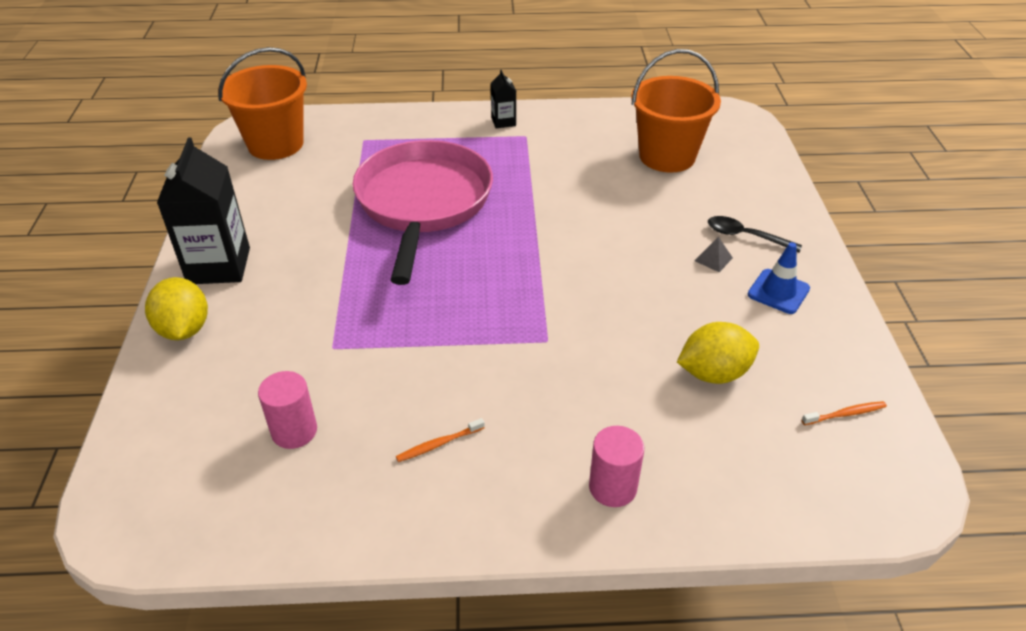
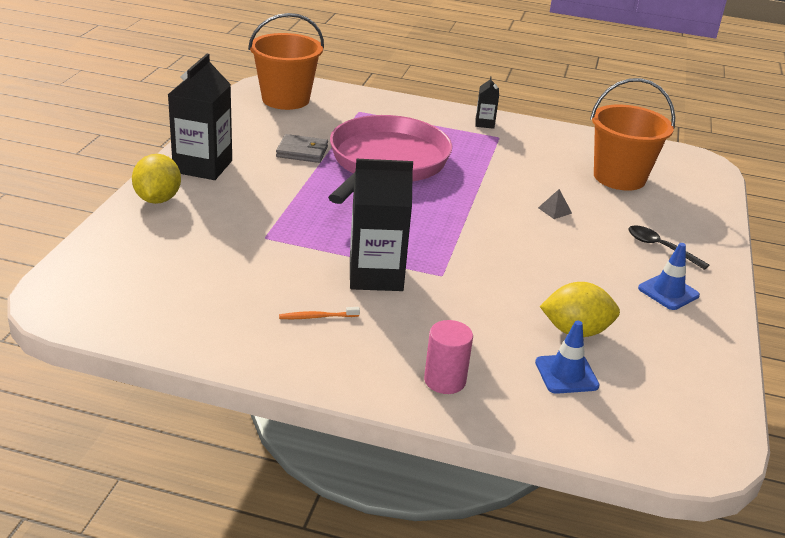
camera: 15 degrees right, 10 degrees down
pink cylinder [258,371,317,449] -> none
grey pyramid [694,237,733,272] -> grey pyramid moved to [538,189,572,219]
orange toothbrush [802,401,887,425] -> none
none -> grey wallet [276,134,328,163]
none -> black carton [350,159,413,291]
none -> blue traffic cone [535,321,600,394]

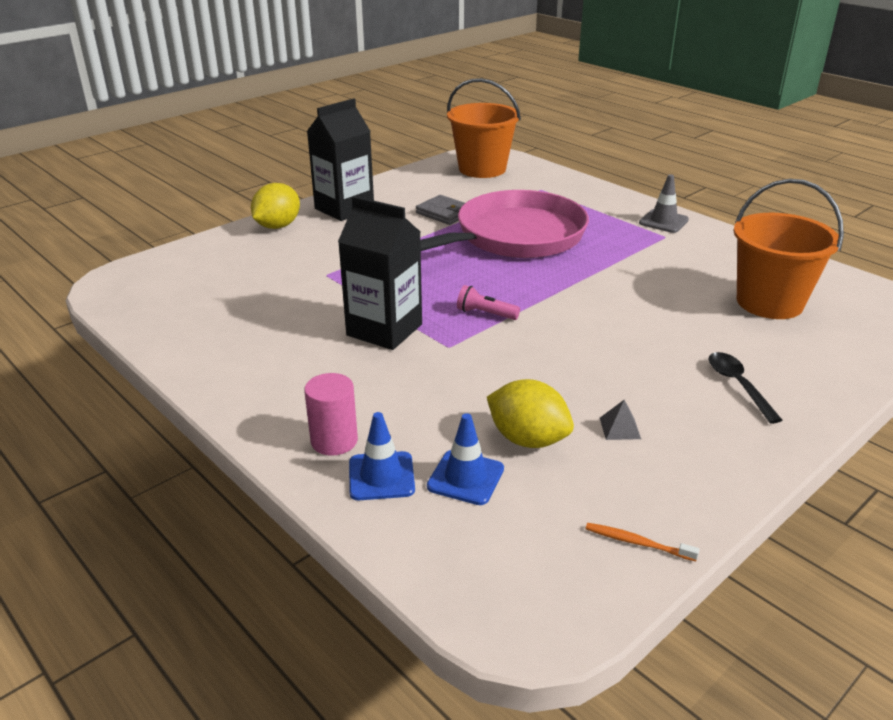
camera: 35 degrees right, 0 degrees up
orange toothbrush [279,307,360,319] -> orange toothbrush moved to [586,523,700,561]
black carton [475,76,499,129] -> grey traffic cone [639,174,689,233]
grey pyramid [538,189,572,219] -> grey pyramid moved to [600,400,641,440]
blue traffic cone [638,243,700,310] -> blue traffic cone moved to [349,412,415,500]
none -> pink flashlight [457,285,520,320]

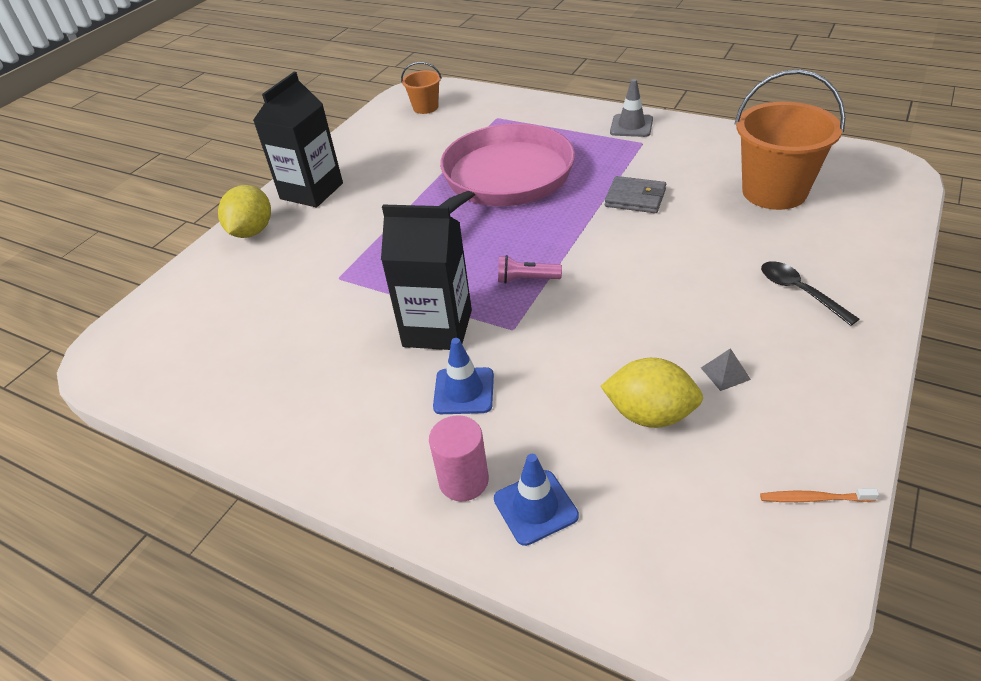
camera: 15 degrees left, 10 degrees up
grey wallet [416,195,465,225] -> grey wallet moved to [605,176,666,213]
blue traffic cone [427,413,504,505] -> blue traffic cone moved to [433,338,494,414]
orange bucket [447,78,521,178] -> orange bucket [401,62,442,114], size x0.52

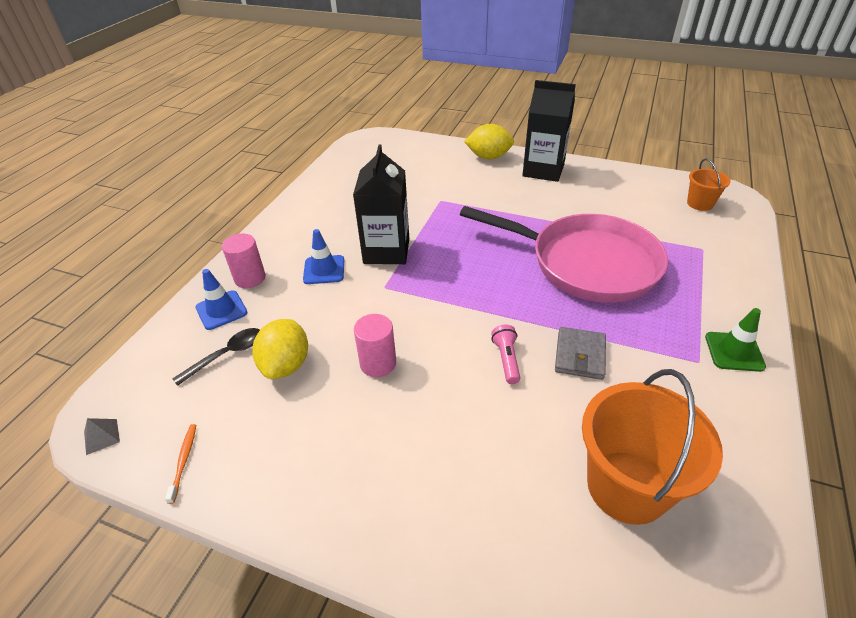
camera: 80 degrees right, 0 degrees up
pink flashlight [498,255,562,284] -> pink flashlight moved to [491,325,520,384]
grey traffic cone [610,79,653,137] -> green traffic cone [705,308,766,372]
grey pyramid [701,348,751,391] -> grey pyramid moved to [84,418,120,455]
black spoon [761,261,859,326] -> black spoon moved to [172,328,260,386]
none -> pink cylinder [354,314,396,377]

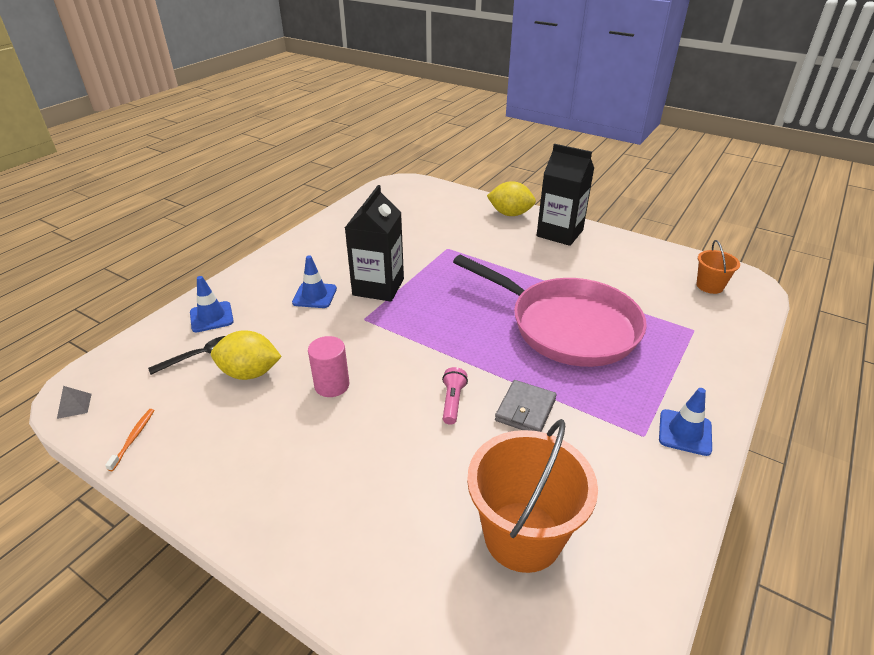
camera: 10 degrees right, 5 degrees down
pink cylinder [222,234,266,288] -> none
yellow lemon [253,319,308,379] -> yellow lemon turned 75 degrees clockwise [211,330,282,380]
green traffic cone [705,308,766,372] -> blue traffic cone [659,388,712,456]

